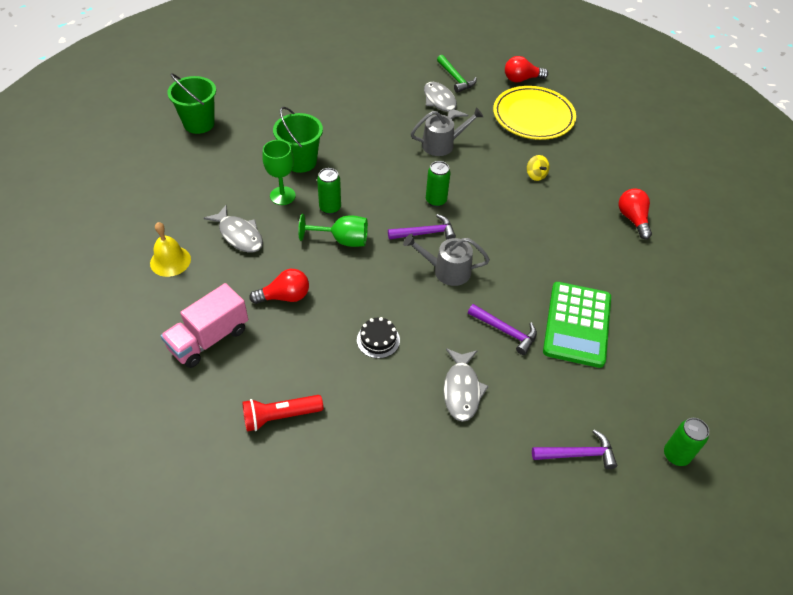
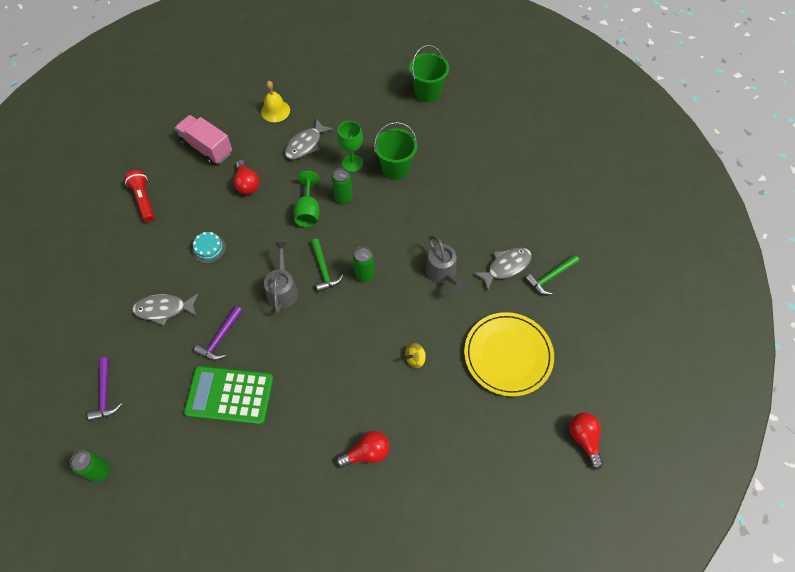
camera: 85 degrees right, 10 degrees up
black cake [357,317,400,358] -> turquoise cake [192,232,226,264]
purple hammer [388,214,456,240] -> green hammer [311,239,343,292]
red light bulb [505,56,548,83] -> red light bulb moved to [569,412,603,470]

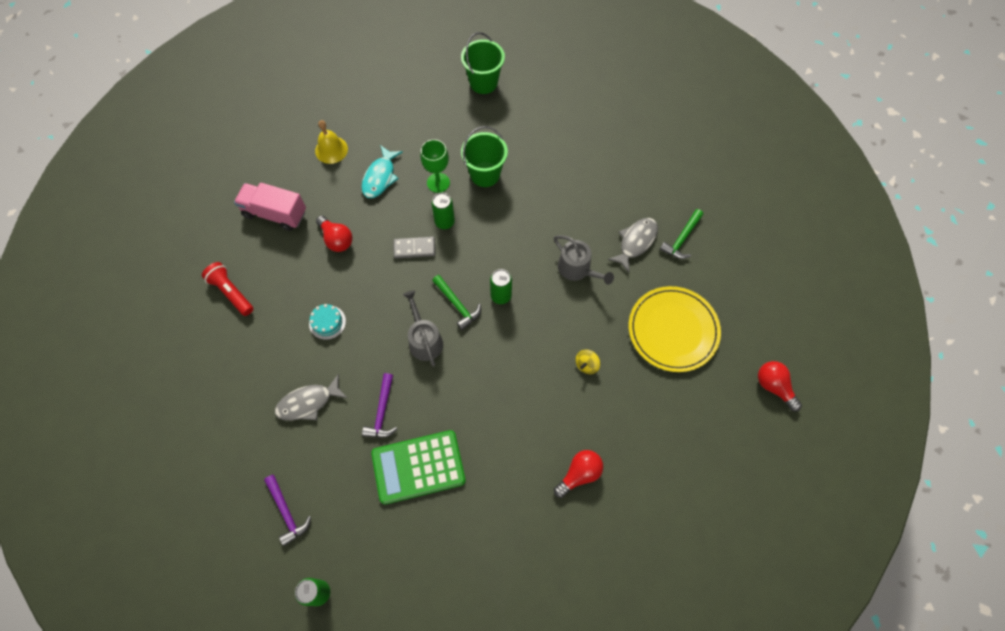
camera: 20 degrees left, 5 degrees up
grey fish [285,119,333,159] -> turquoise fish [362,145,403,198]
green goblet [293,171,320,227] -> grey domino [393,236,435,259]

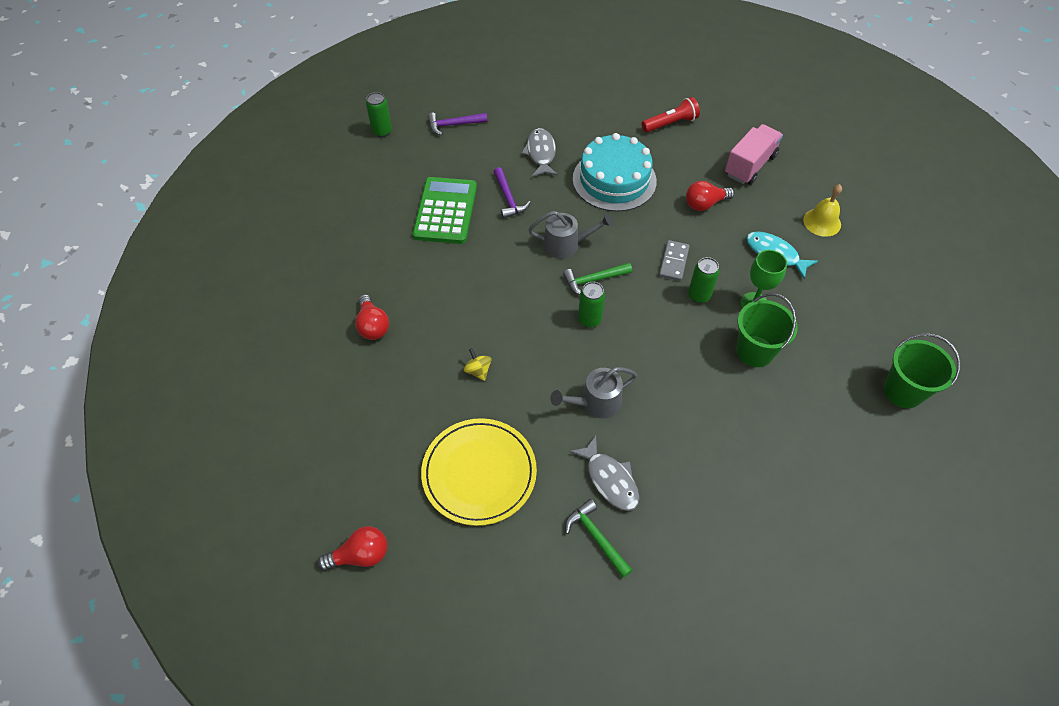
camera: 110 degrees right, 10 degrees down
turquoise cake [309,304,346,340] -> turquoise cake [573,133,657,212], size x2.32
purple hammer [362,373,397,438] -> purple hammer turned 135 degrees counterclockwise [494,167,531,219]

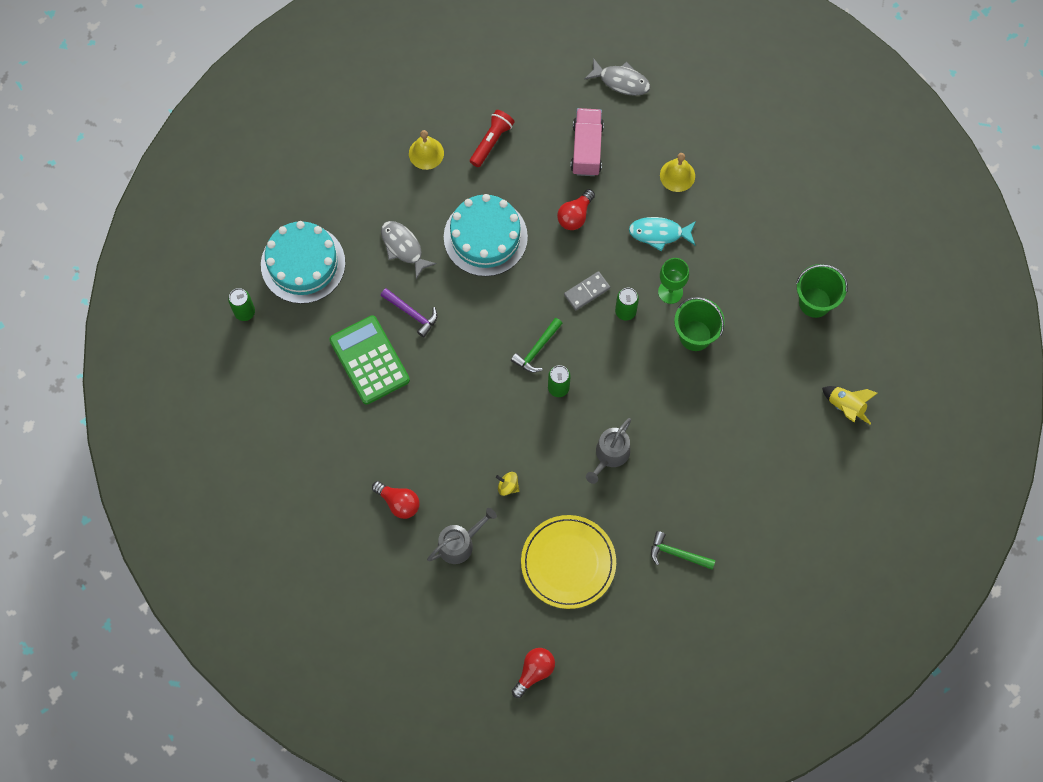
camera: 35 degrees left, 15 degrees up
purple hammer [428,112,488,136] -> turquoise cake [261,221,345,304]
grey watering can [528,211,613,259] -> grey watering can moved to [427,508,497,564]
grey fish [569,435,639,511] -> grey fish moved to [584,58,650,96]
grey domino [659,240,690,281] -> grey domino turned 75 degrees clockwise [564,271,610,310]
none -> yellow bell [409,130,444,170]
none -> yellow rocket [822,386,877,424]

